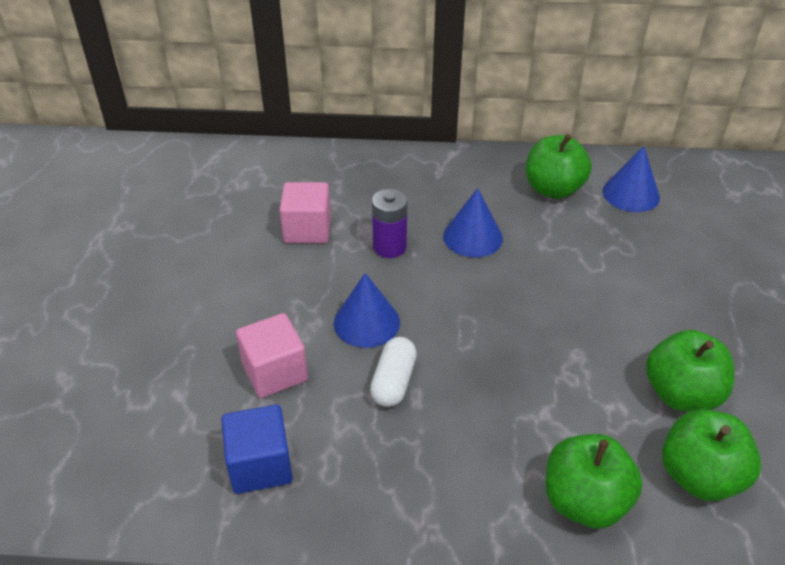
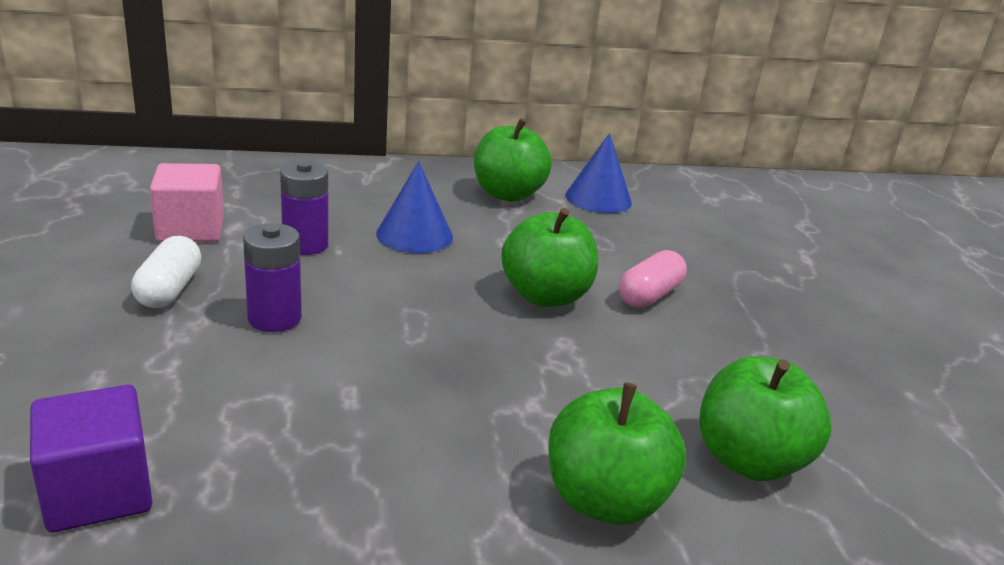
camera: 15 degrees left, 15 degrees down
blue cube [221,404,293,494] -> purple cube [30,385,153,532]
pink cube [236,313,308,398] -> none
blue cone [334,273,400,348] -> purple battery [243,223,301,332]
white capsule [370,337,417,407] -> white capsule moved to [131,236,201,308]
green apple [646,330,735,412] -> green apple moved to [501,208,598,307]
none -> pink capsule [619,250,687,308]

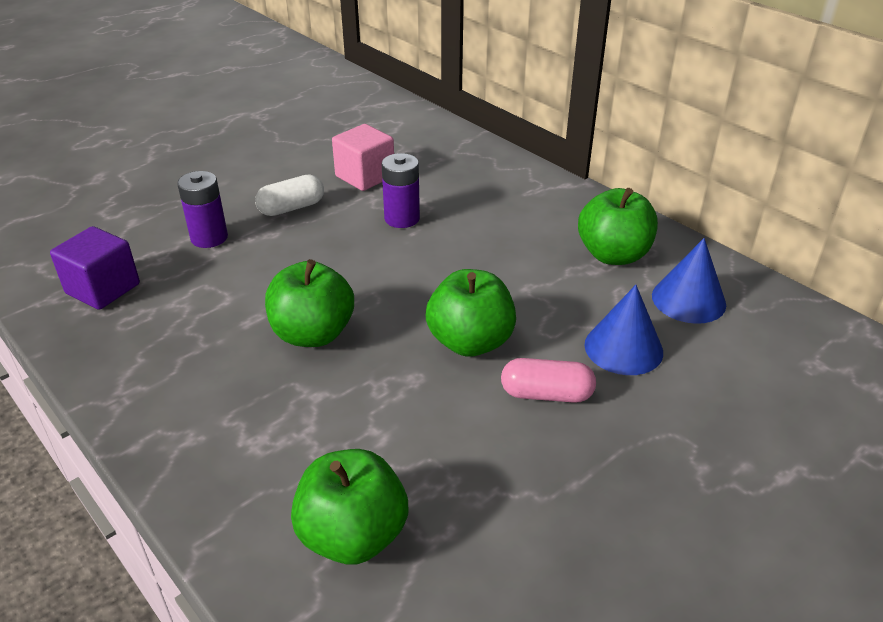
camera: 60 degrees right, 10 degrees up
purple battery [243,223,301,332] -> purple battery moved to [177,171,228,248]
blue cone [376,161,453,253] -> blue cone moved to [585,285,663,375]
green apple [548,383,686,525] -> green apple moved to [265,259,354,347]

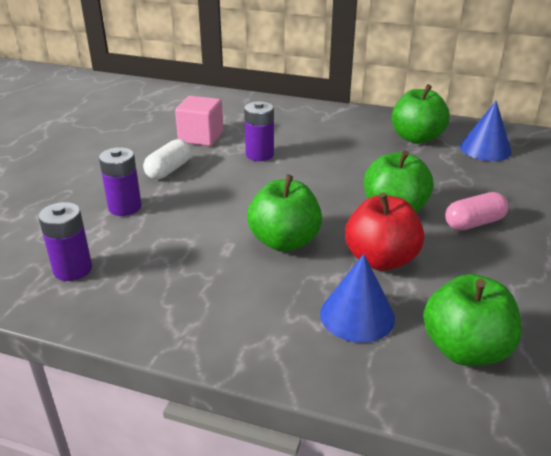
camera: 30 degrees left, 5 degrees down
purple cube [50,226,140,310] -> purple battery [38,202,92,281]
blue cone [585,285,663,375] -> blue cone moved to [320,254,395,343]
none -> red apple [345,193,424,271]

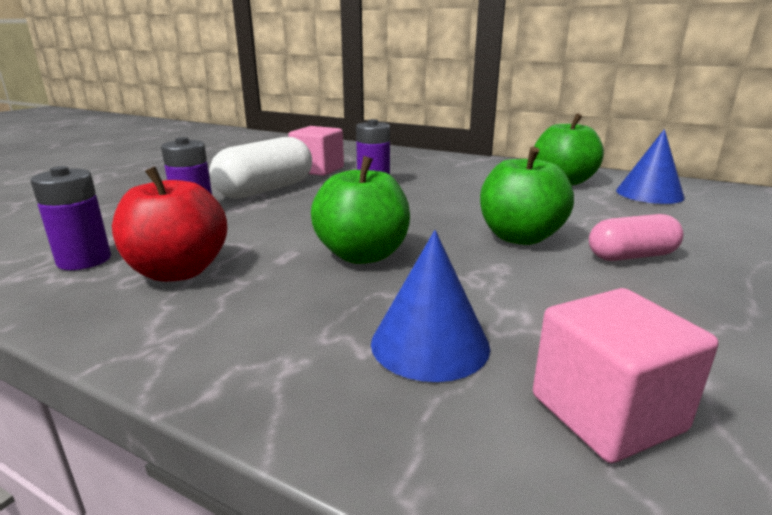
camera: 10 degrees right, 10 degrees down
white capsule [143,139,191,179] -> white capsule [209,137,312,198], size x1.64
red apple [345,193,424,271] -> red apple moved to [112,167,227,282]
green apple [423,274,522,366] -> pink cube [533,288,718,463]

